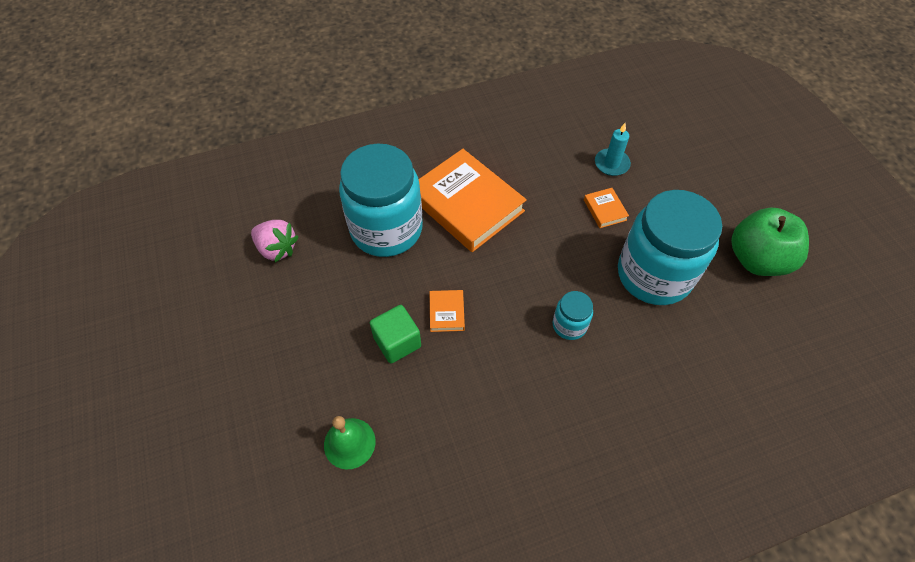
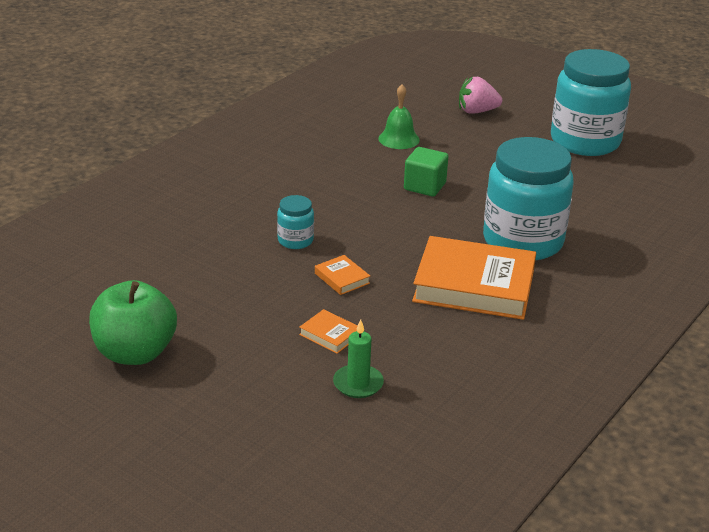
camera: 145 degrees right, 25 degrees down
pink strawberry [251,220,299,262] -> pink strawberry moved to [459,77,502,114]
orange book [430,290,465,332] -> orange book moved to [315,255,370,295]
turquoise candle [595,123,631,176] -> green candle [333,319,384,398]
turquoise jar [618,190,722,305] -> turquoise jar moved to [551,49,631,156]

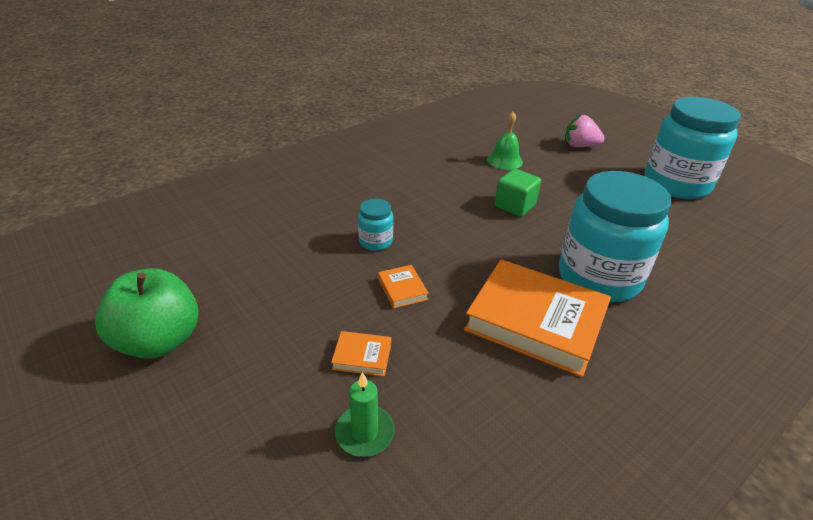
camera: 15 degrees right, 5 degrees up
orange book [299,309,357,354] -> orange book turned 45 degrees counterclockwise [331,331,391,376]

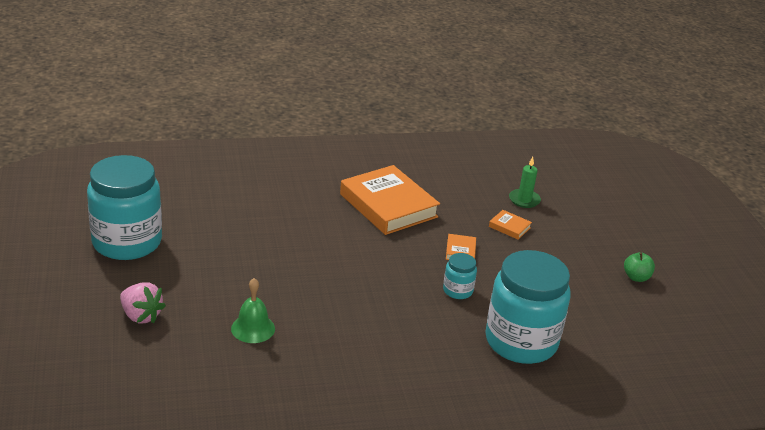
camera: 155 degrees left, 5 degrees down
green apple [95,268,199,359] -> green apple [624,252,655,282], size x0.49
green cube [495,169,541,217] -> none
turquoise jar [559,171,672,302] -> turquoise jar moved to [485,250,571,364]

